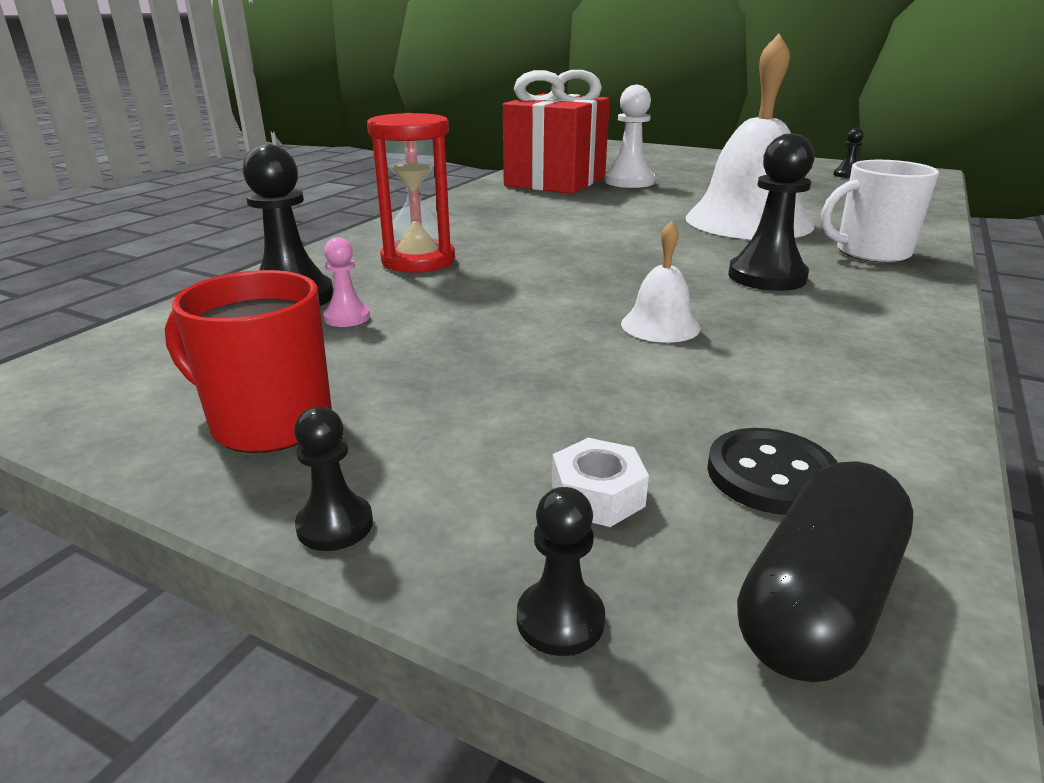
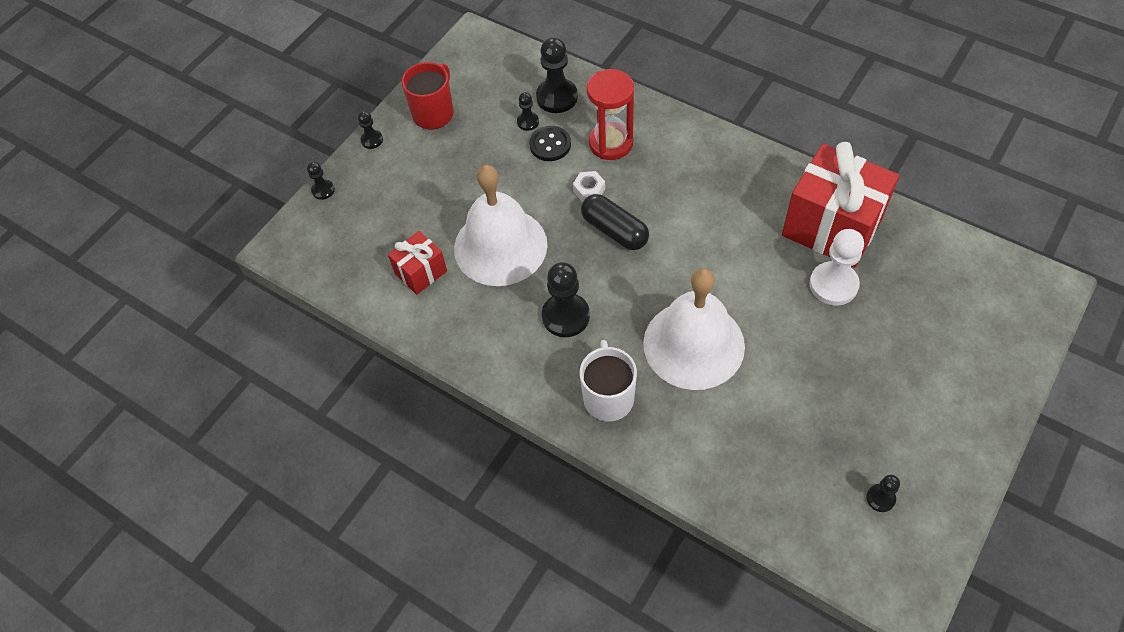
camera: 100 degrees right, 30 degrees up
pink pawn [323,237,370,327] -> black pawn [517,92,539,131]
white nut [552,438,649,527] -> white nut moved to [573,171,605,202]
white bell [621,221,700,343] -> white bell [454,165,547,286], size x2.33
black button [707,428,838,515] -> black button moved to [529,126,571,161]
black capsule [737,461,913,683] -> black capsule moved to [581,194,649,250]
none -> red gift [388,231,447,295]

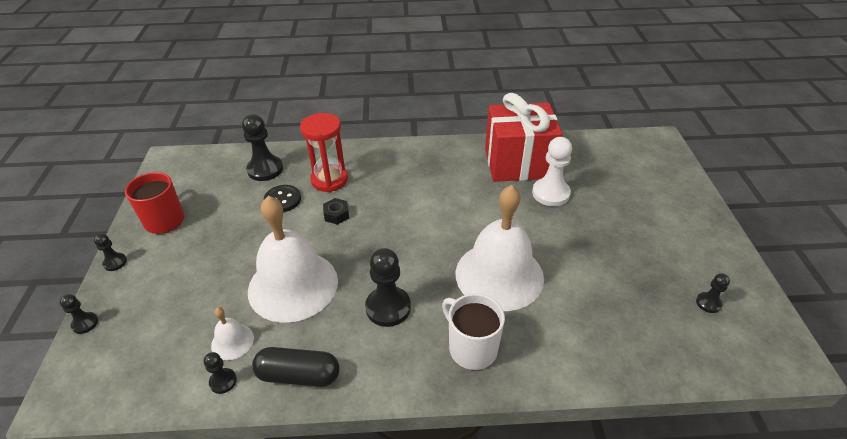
camera: 40 degrees left, 15 degrees down
red gift [388,231,447,295] -> white bell [211,307,254,360]
black pawn [517,92,539,131] -> black pawn moved to [204,352,237,394]
white nut [573,171,605,202] -> black nut [323,198,349,225]
black capsule [581,194,649,250] -> black capsule moved to [252,347,339,387]

